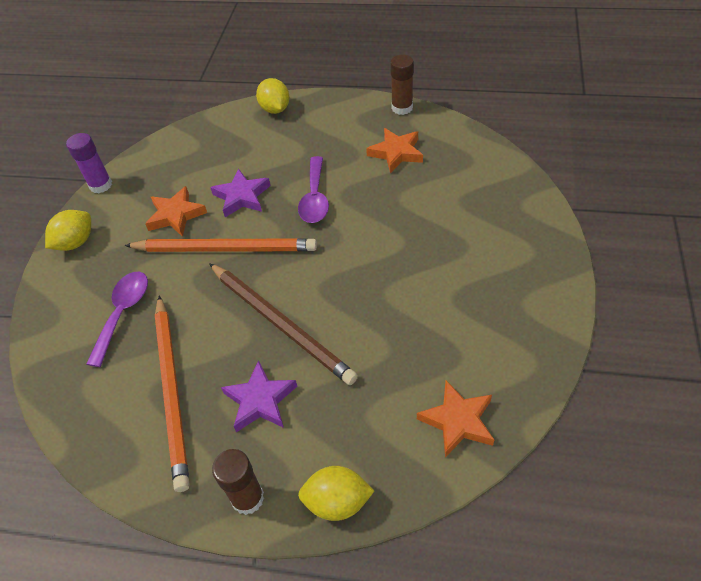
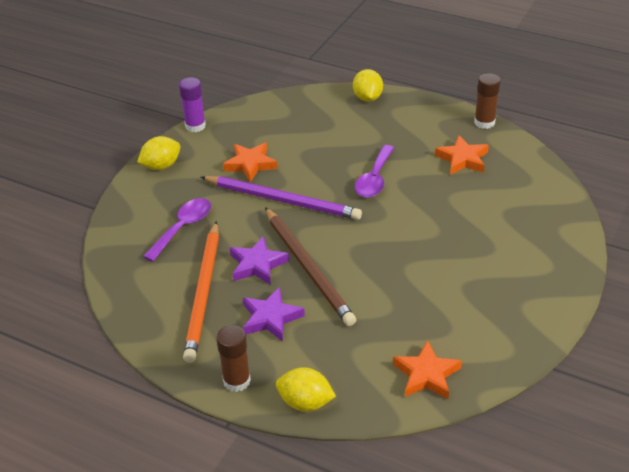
camera: 15 degrees right, 10 degrees down
orange pencil [124,238,317,252] -> purple pencil [201,176,362,220]
purple star [210,168,270,217] -> purple star moved to [230,236,289,285]

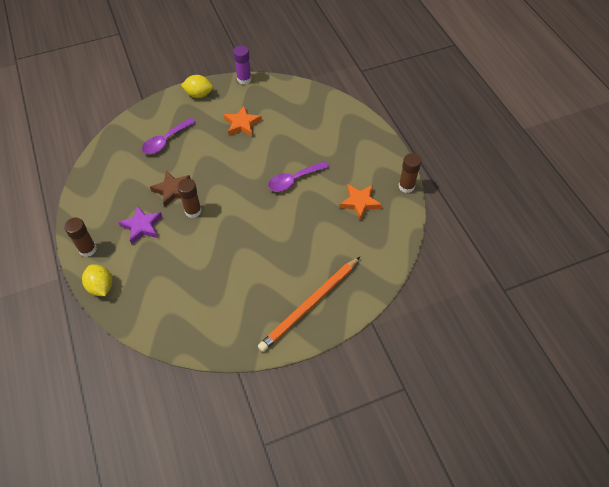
camera: 40 degrees right, 15 degrees up
purple spoon [143,198,211,262] -> purple spoon turned 150 degrees clockwise [142,118,196,154]
orange pencil [183,221,219,363] -> orange pencil moved to [258,257,360,352]
purple pencil [201,176,362,220] -> none
purple star [230,236,289,285] -> brown star [150,171,191,207]
brown pencil [265,207,356,326] -> brown glue stick [177,178,202,218]
yellow lemon [353,69,383,102] -> none
orange star [393,340,462,399] -> none

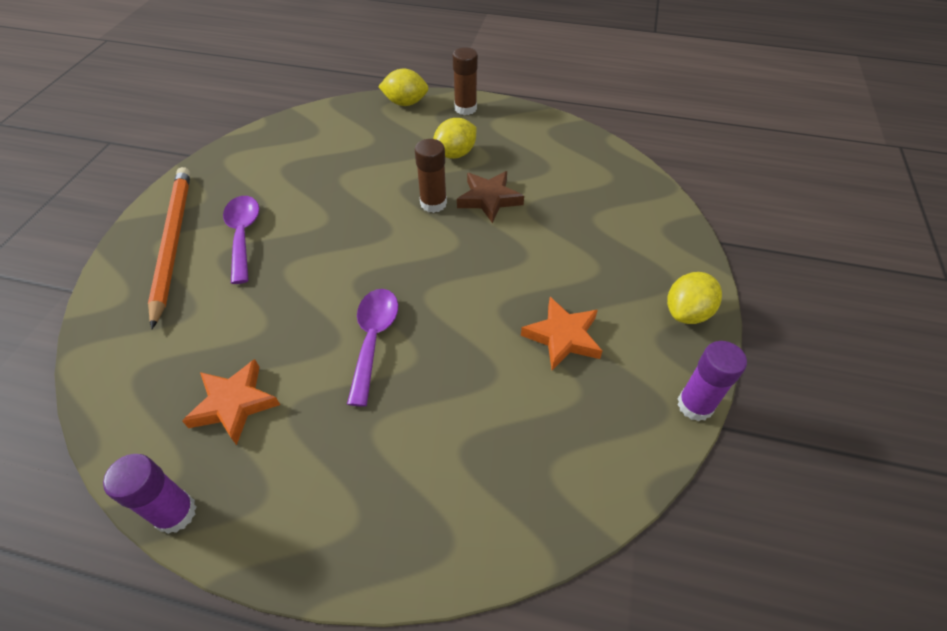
camera: 125 degrees right, 5 degrees down
purple star [118,205,162,244] -> yellow lemon [433,118,476,159]
purple spoon [142,118,196,154] -> purple spoon moved to [223,196,259,284]
brown glue stick [399,153,421,193] -> purple glue stick [103,454,196,534]

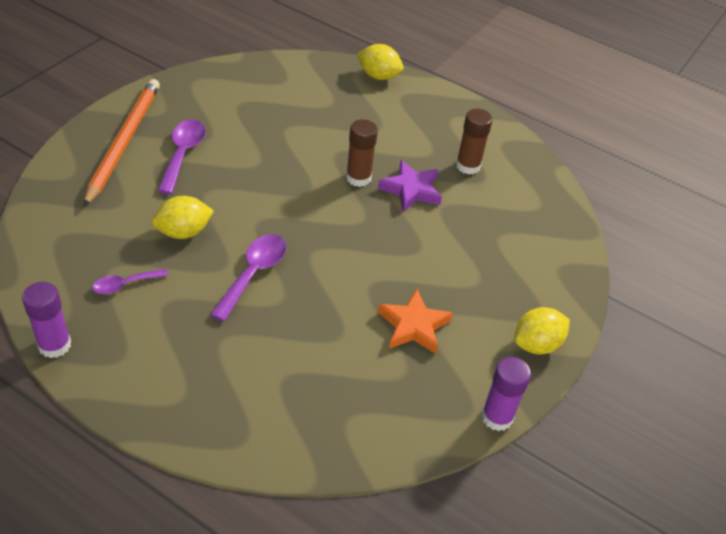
camera: 15 degrees right, 5 degrees down
orange star [182,359,280,445] -> purple spoon [92,269,168,294]
yellow lemon [433,118,476,159] -> yellow lemon moved to [152,196,214,239]
brown glue stick [453,47,478,115] -> brown glue stick moved to [456,109,493,174]
brown star [457,171,524,223] -> purple star [378,160,442,212]

